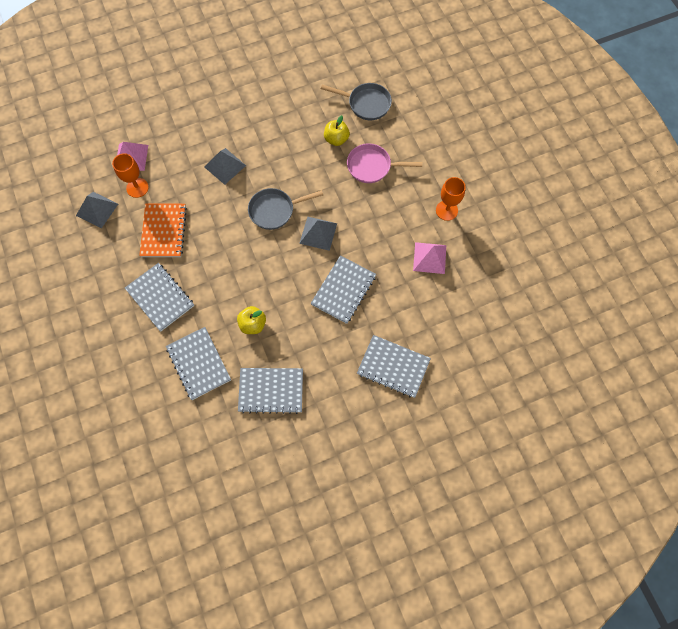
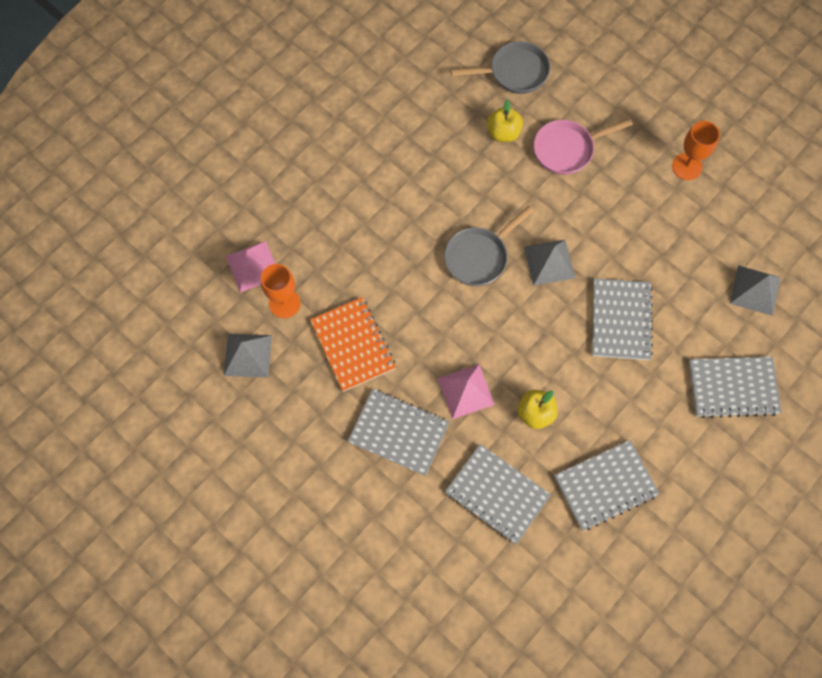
camera: 25 degrees left, 0 degrees up
grey pyramid [204,148,246,185] -> grey pyramid moved to [730,265,781,316]
pink pyramid [413,242,446,274] -> pink pyramid moved to [437,364,495,419]

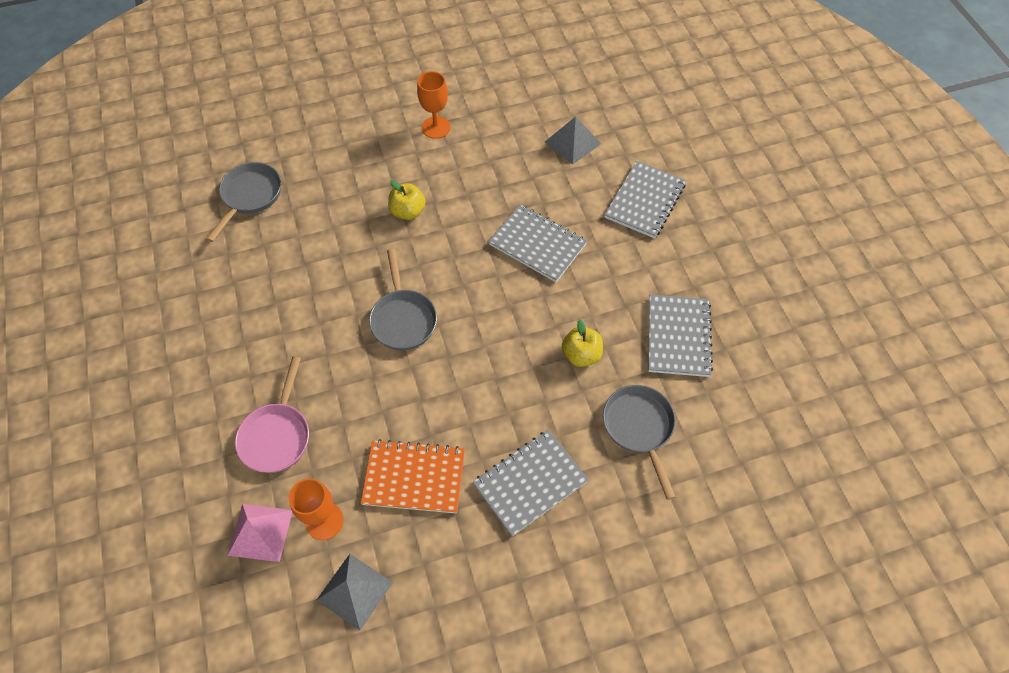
camera: 60 degrees left, 10 degrees down
pink pyramid [437,364,495,419] -> none
grey notebook [445,444,551,544] -> grey pan [603,385,676,500]
yellow apple [487,100,523,142] -> yellow apple moved to [388,180,426,220]
grey pyramid [524,240,575,286] -> none
pink pan [534,119,633,175] -> pink pan moved to [235,357,309,473]

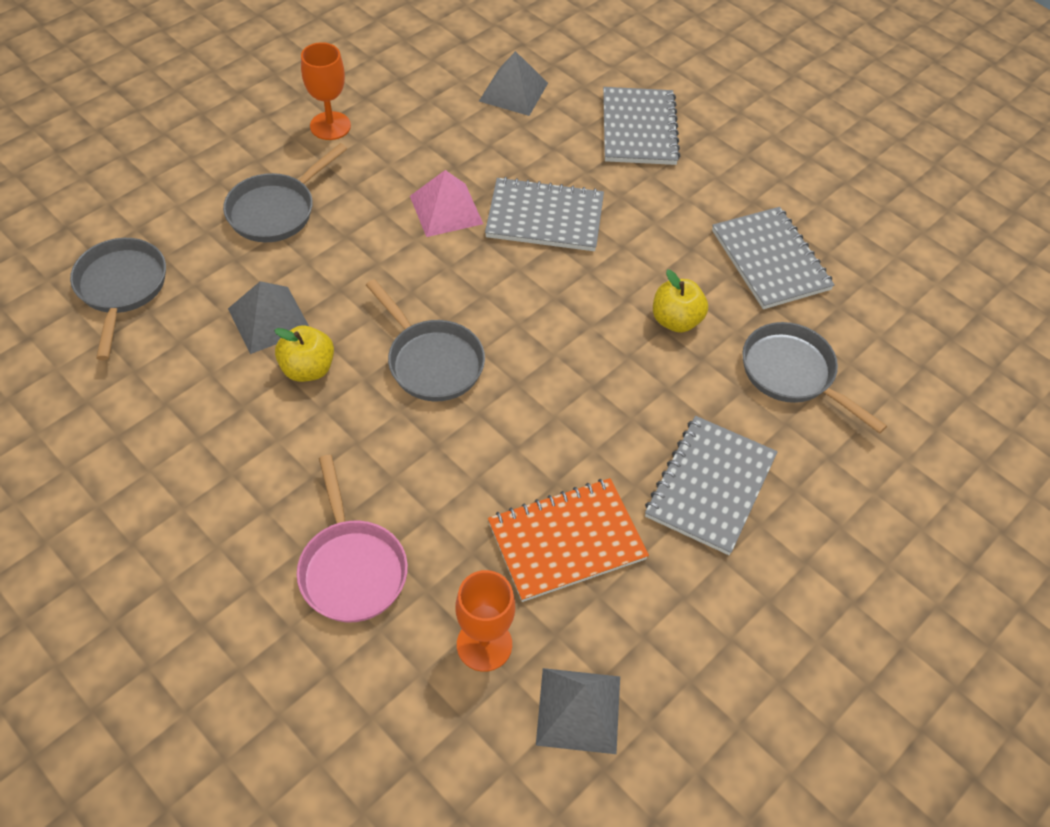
camera: 30 degrees left, 5 degrees down
pink pyramid [227,504,292,562] -> pink pyramid moved to [410,170,483,237]
yellow apple [388,180,426,220] -> yellow apple moved to [274,325,334,382]
none -> grey pan [223,143,347,242]
none -> grey pyramid [228,281,309,354]

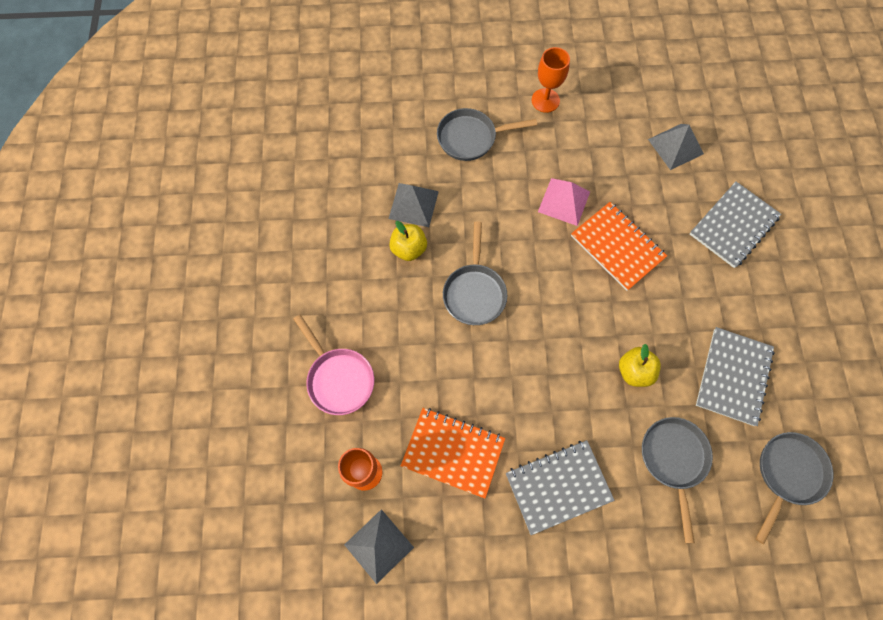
camera: 45 degrees right, 15 degrees up
grey pan [70,238,166,360] -> grey pan moved to [756,432,833,544]
pink pan [297,455,408,622] -> pink pan turned 60 degrees counterclockwise [294,314,374,415]
grey notebook [485,177,604,251] -> orange notebook [571,202,667,291]

